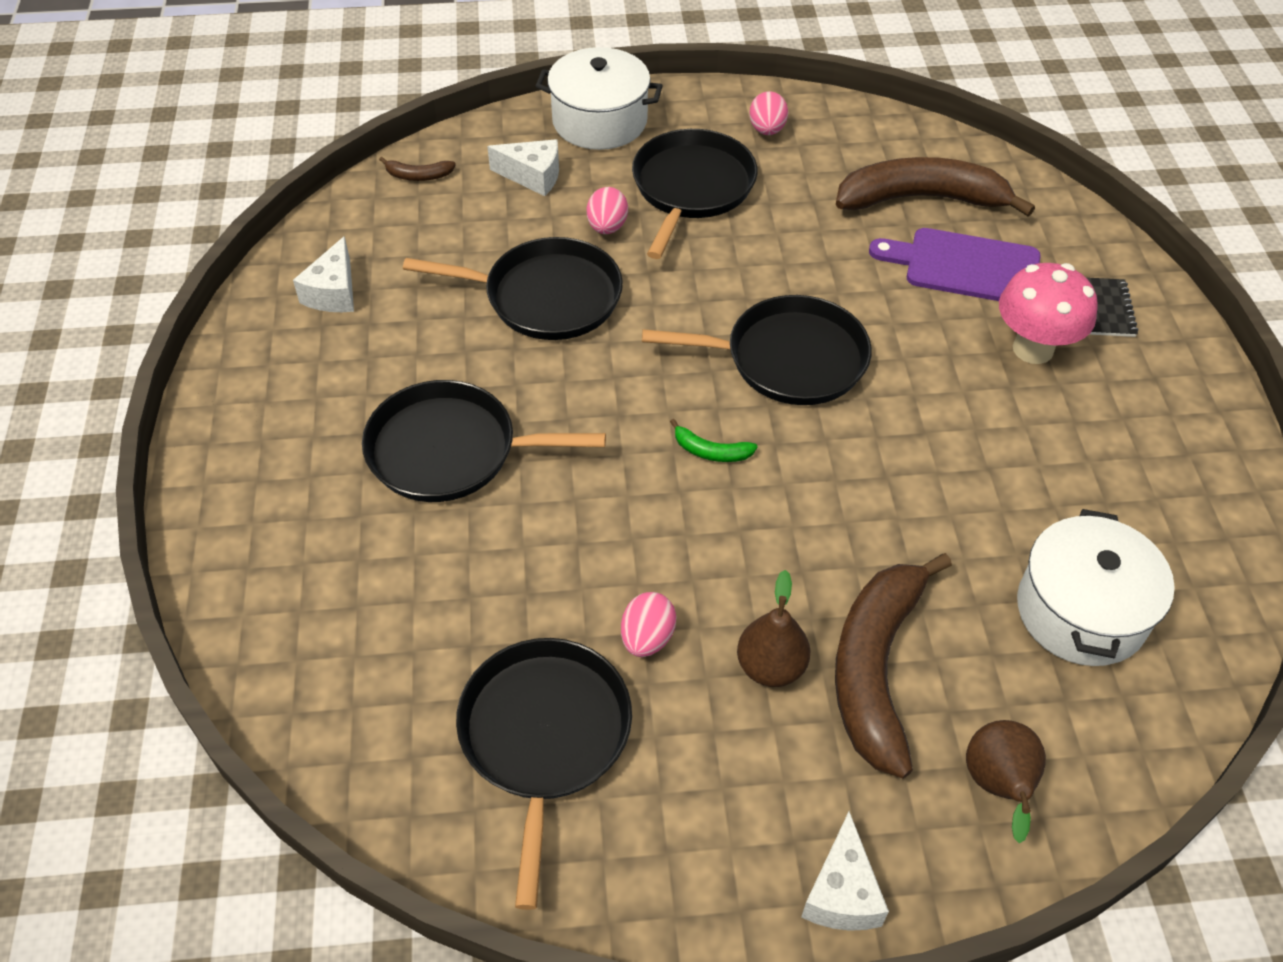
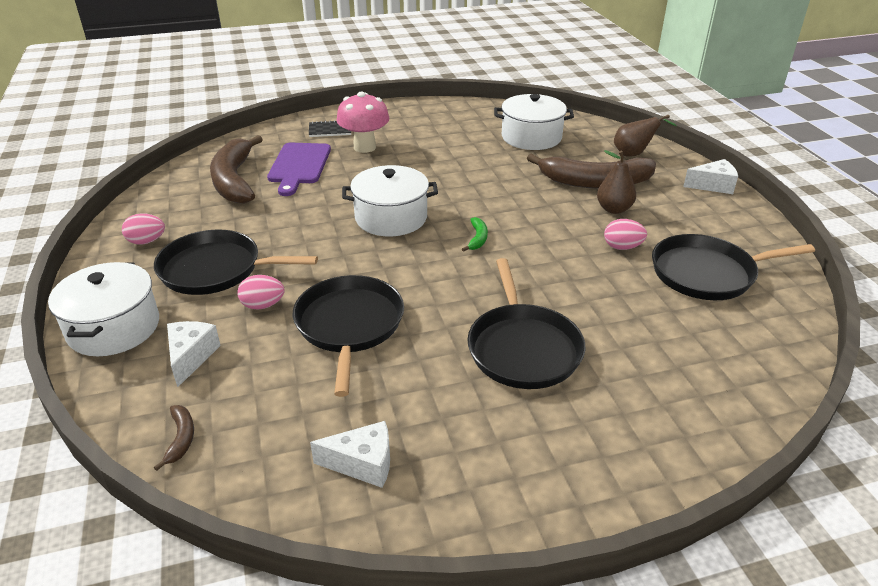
camera: 100 degrees left, 15 degrees down
black pan [642,295,872,405] -> white pot [342,165,438,236]

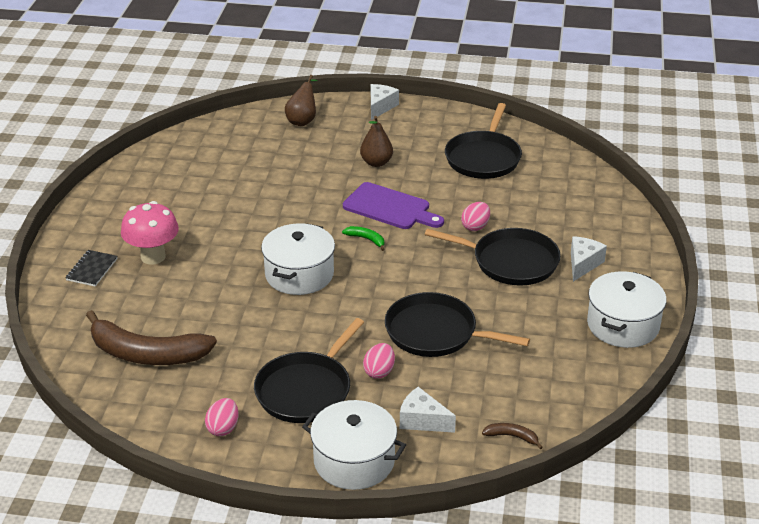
camera: 65 degrees left, 0 degrees up
purple cutting board [267,143,331,196] -> purple cutting board moved to [343,182,444,229]
white cheese [310,421,390,488] -> white cheese moved to [571,236,607,282]
white pot [494,94,574,150] -> white pot moved to [587,271,667,348]
brown banana [527,154,656,189] -> none
pink egg [604,219,647,250] -> pink egg moved to [461,202,490,231]

